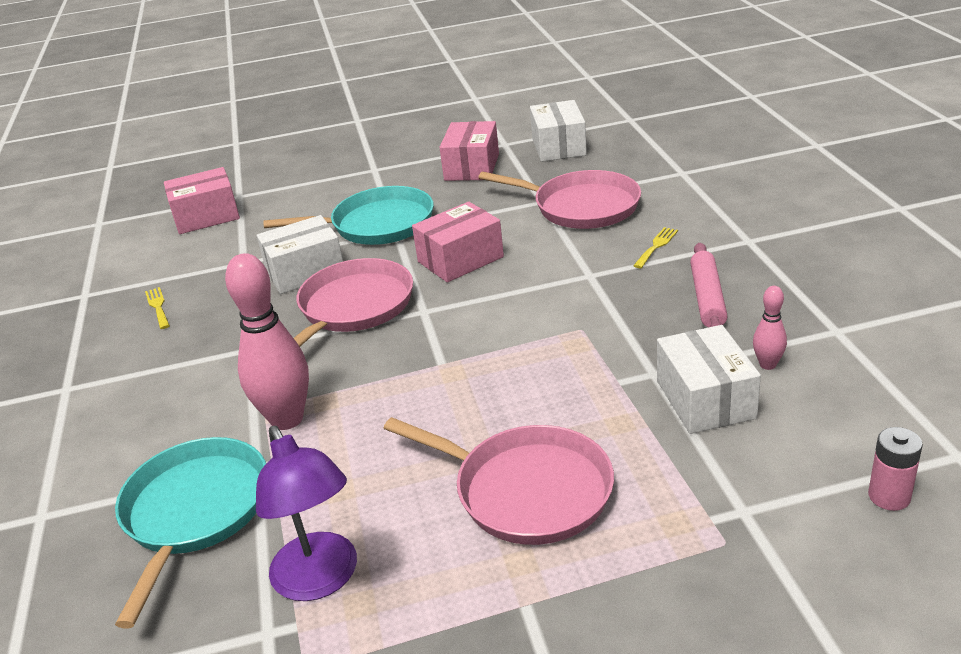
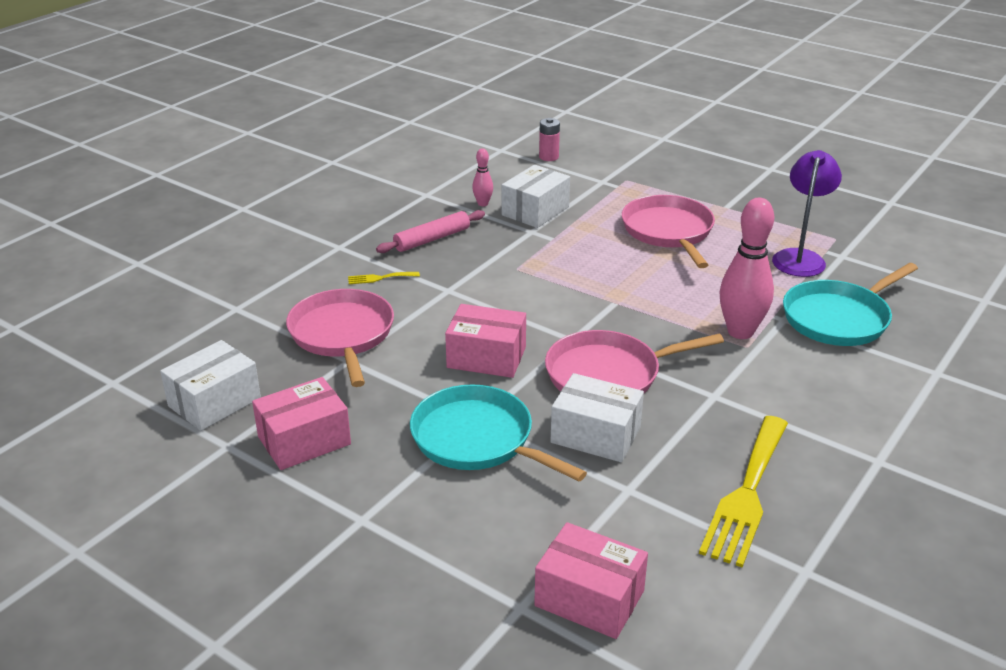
camera: 135 degrees left, 0 degrees up
yellow fork [145,287,170,329] -> yellow fork [699,416,788,568], size x2.40

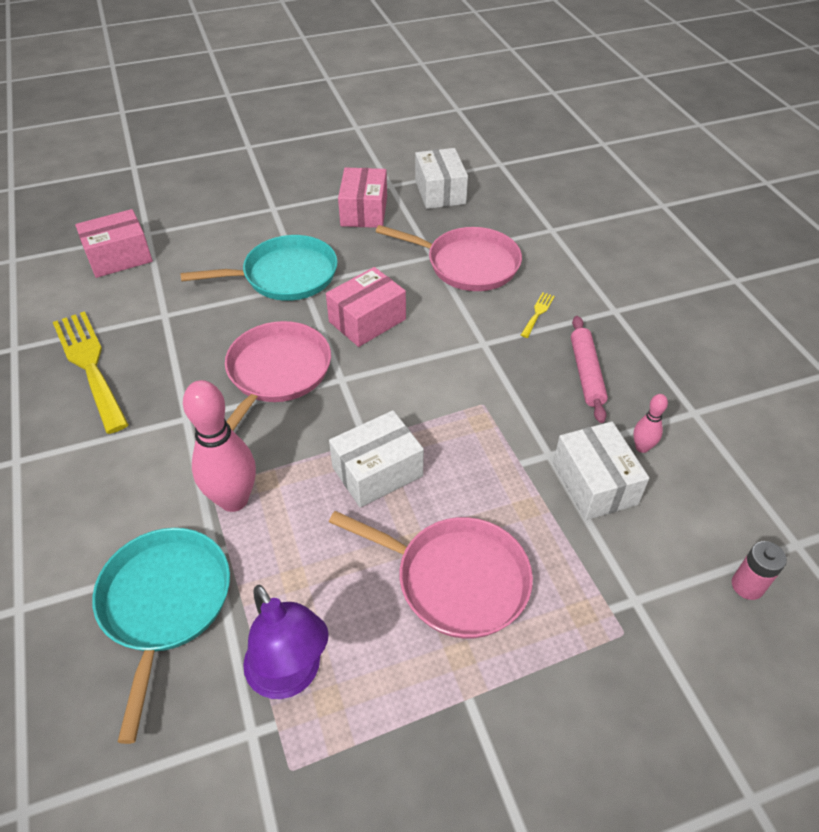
camera: 125 degrees right, 15 degrees up
white box [550,373,644,462] -> white box moved to [329,410,424,507]

